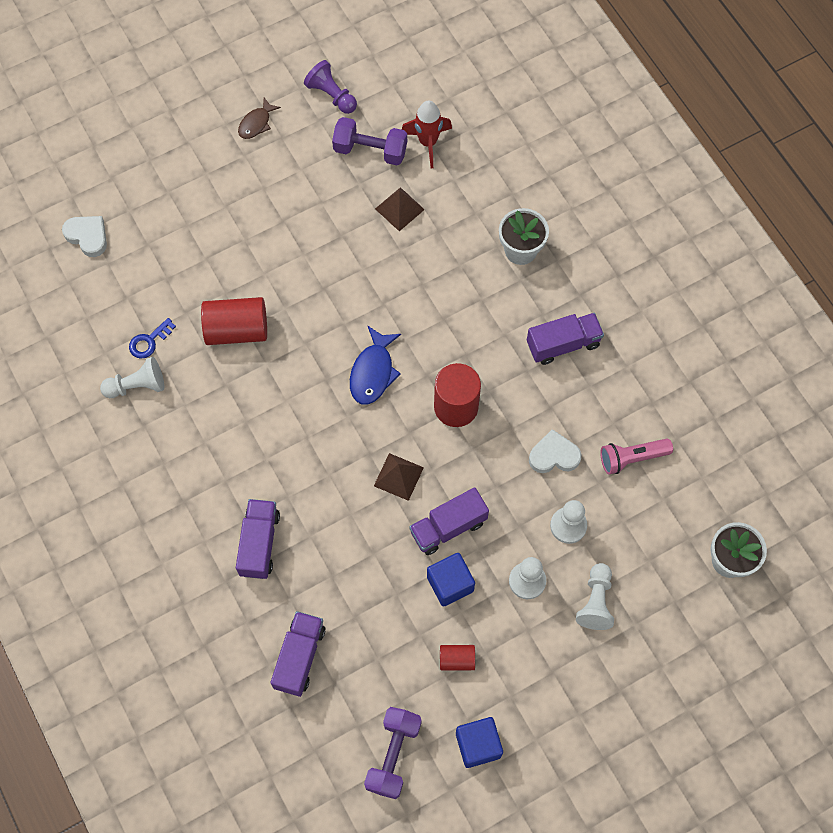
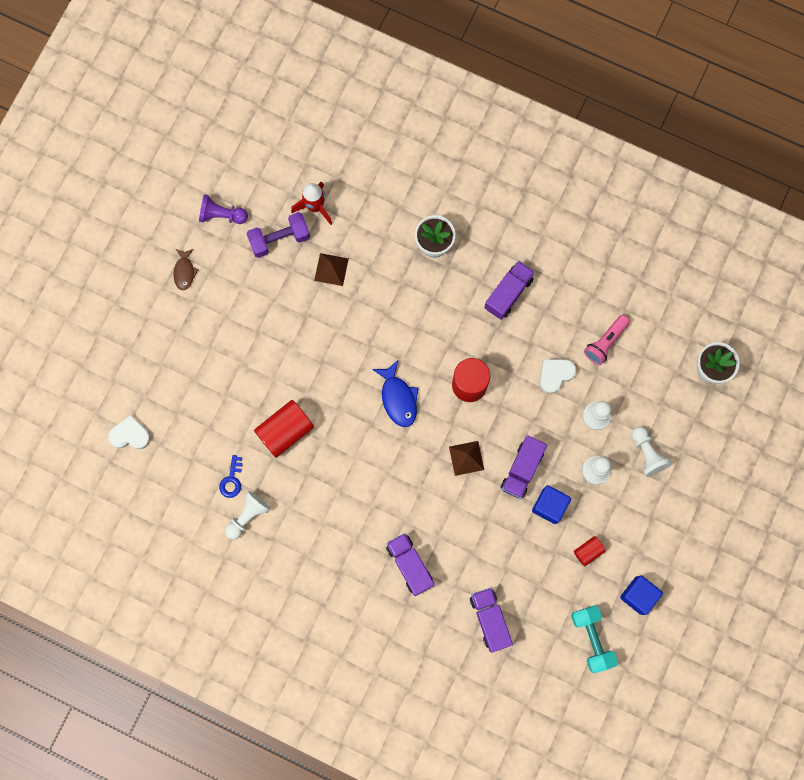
camera: 35 degrees left, 10 degrees up
purple dumbbell [364,707,422,799] -> turquoise dumbbell [571,605,618,673]

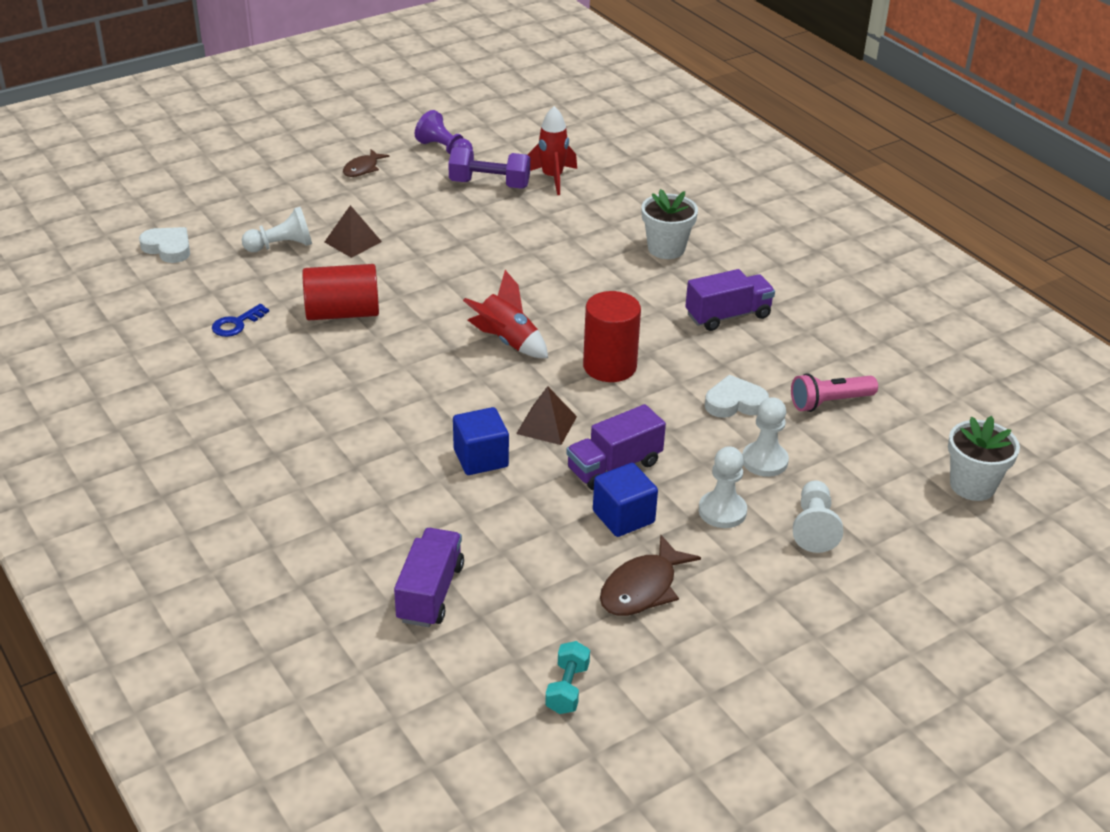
camera: 30 degrees right, 40 degrees down
white pawn [225,491,270,540] -> white pawn moved to [242,207,312,252]
brown pyramid [314,253,349,286] -> brown pyramid moved to [325,205,382,258]
blue fish [372,360,418,427] -> red rocket [463,270,548,358]
purple truck [386,533,435,596] -> none
turquoise dumbbell [571,605,618,673] -> turquoise dumbbell [545,641,590,714], size x0.61
red cylinder [574,536,606,566] -> brown fish [600,535,701,616]
blue cube [620,575,663,615] -> blue cube moved to [453,407,509,475]

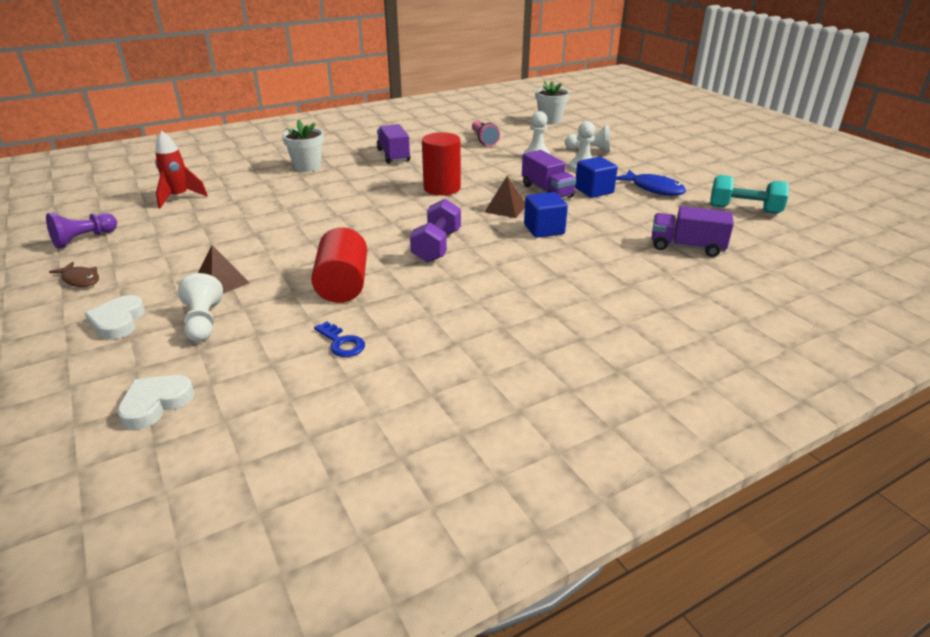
camera: 85 degrees left, 5 degrees down
purple dumbbell [448,147,530,188] -> purple dumbbell moved to [410,199,461,263]
red rocket [463,270,548,358] -> none
turquoise dumbbell [545,641,590,714] -> turquoise dumbbell [710,175,789,214], size x1.63
brown fish [600,535,701,616] -> blue fish [616,169,686,196]
white heart [705,375,769,418] -> white heart moved to [84,295,145,340]

